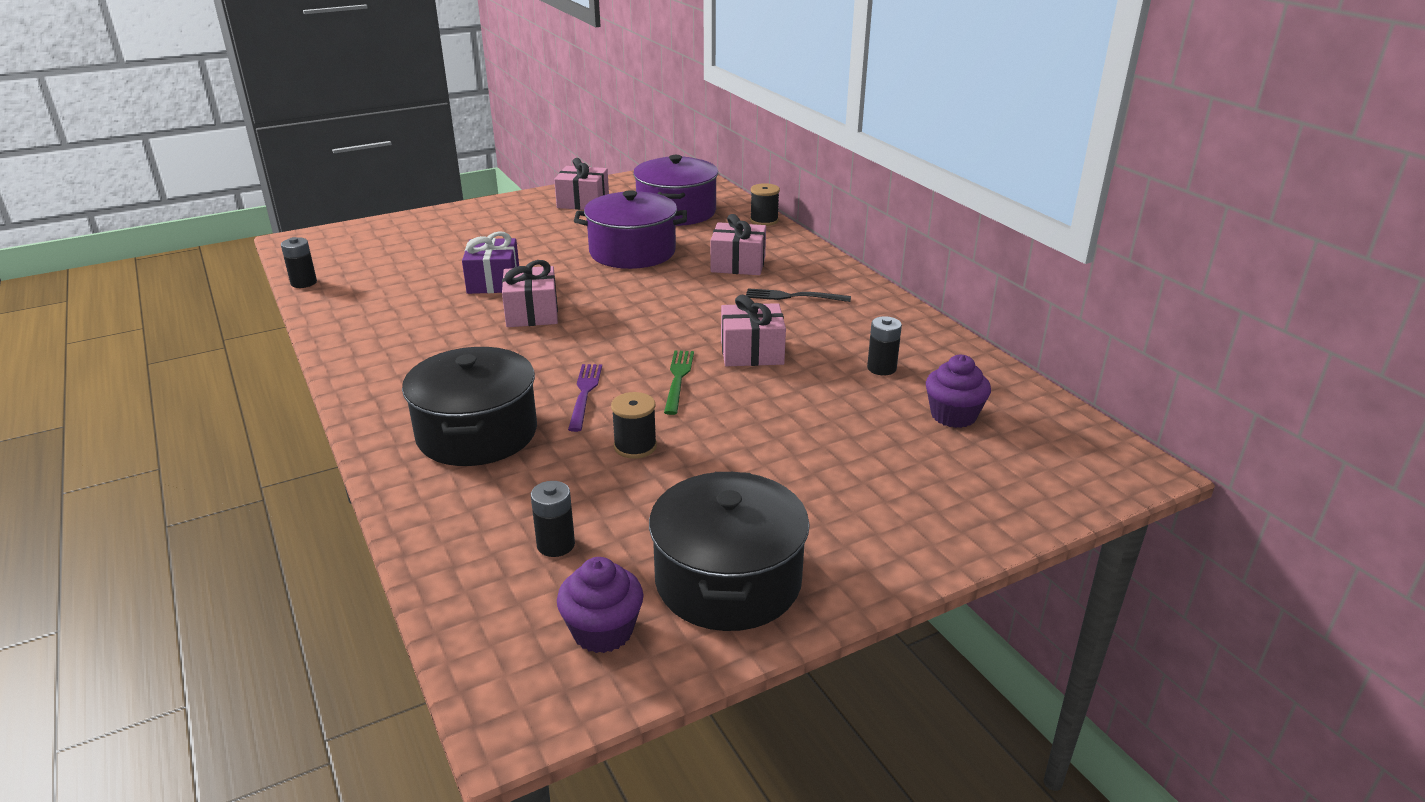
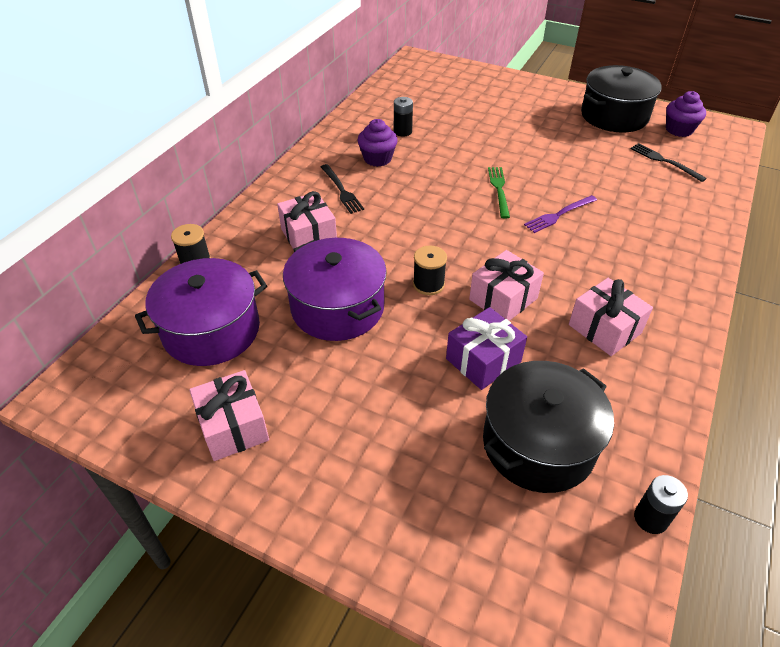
camera: 125 degrees left, 15 degrees up
black pot [402,347,537,466] -> black pot moved to [483,361,614,493]
black battery [531,481,575,557] -> black fork [630,143,707,182]
black spool [611,392,657,459] -> black spool moved to [413,246,447,295]
green fork [664,350,694,415] -> green fork turned 120 degrees clockwise [488,167,510,219]
pink gift [721,295,786,366] -> pink gift moved to [569,278,653,356]
purple cupcake [926,355,991,428] -> purple cupcake moved to [357,119,398,167]

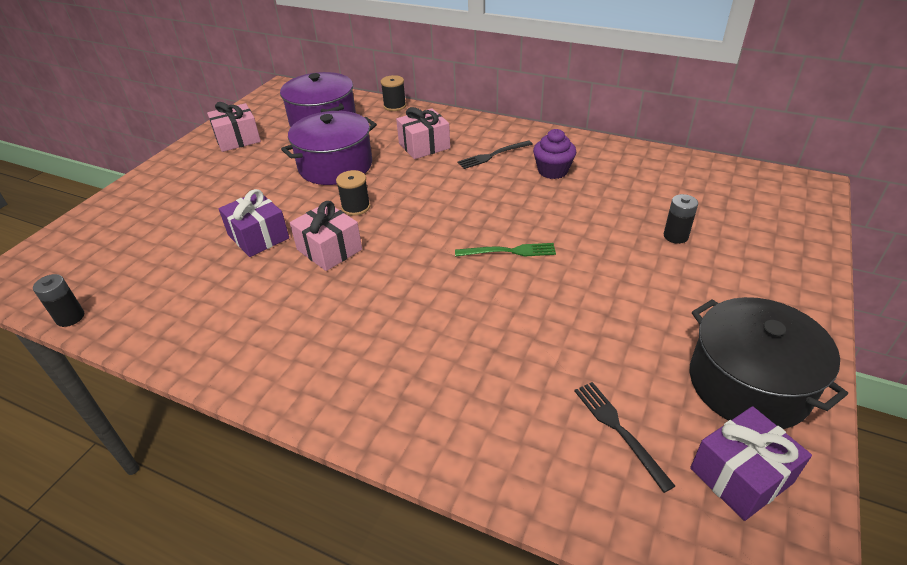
camera: 90 degrees right, 5 degrees down
black battery [394,97,413,137] -> black battery moved to [664,194,698,244]
black pot [483,361,614,493] -> none
purple fork [524,195,597,233] -> none
pink gift [569,278,653,356] -> none
black fork [630,143,707,182] -> black fork turned 75 degrees counterclockwise [574,382,675,493]
purple cupcake [666,91,706,137] -> purple gift [690,406,812,521]

